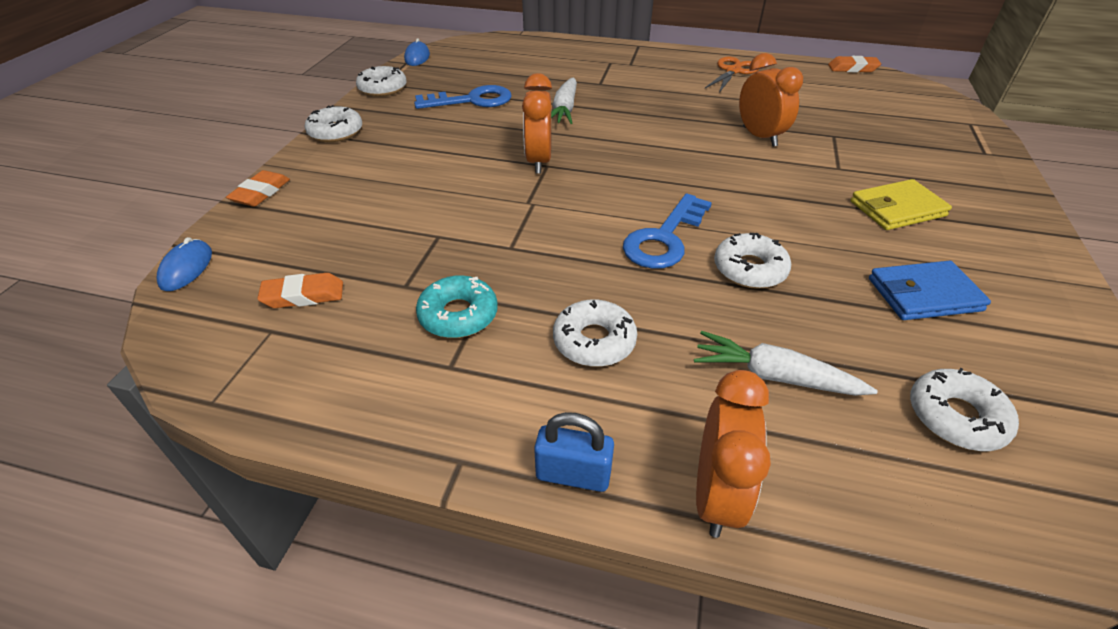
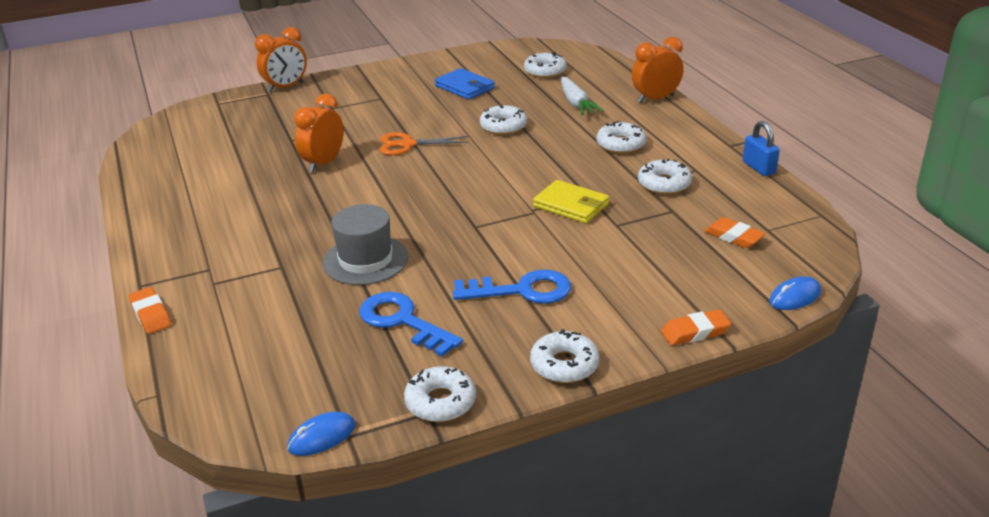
camera: 125 degrees left, 10 degrees down
turquoise donut [416,275,498,338] -> white donut [638,159,692,195]
orange clock [522,73,552,174] -> orange clock moved to [255,27,307,92]
blue padlock [534,412,614,492] -> blue padlock moved to [743,121,780,176]
white carrot [551,78,577,124] -> grey hat [323,204,409,285]
blue key [623,194,712,269] -> blue key moved to [453,269,571,304]
orange scissors [705,56,759,93] -> orange scissors moved to [380,132,469,155]
orange eraser [828,56,881,72] -> orange eraser moved to [128,287,171,334]
yellow wallet [850,179,952,230] -> yellow wallet moved to [533,180,609,224]

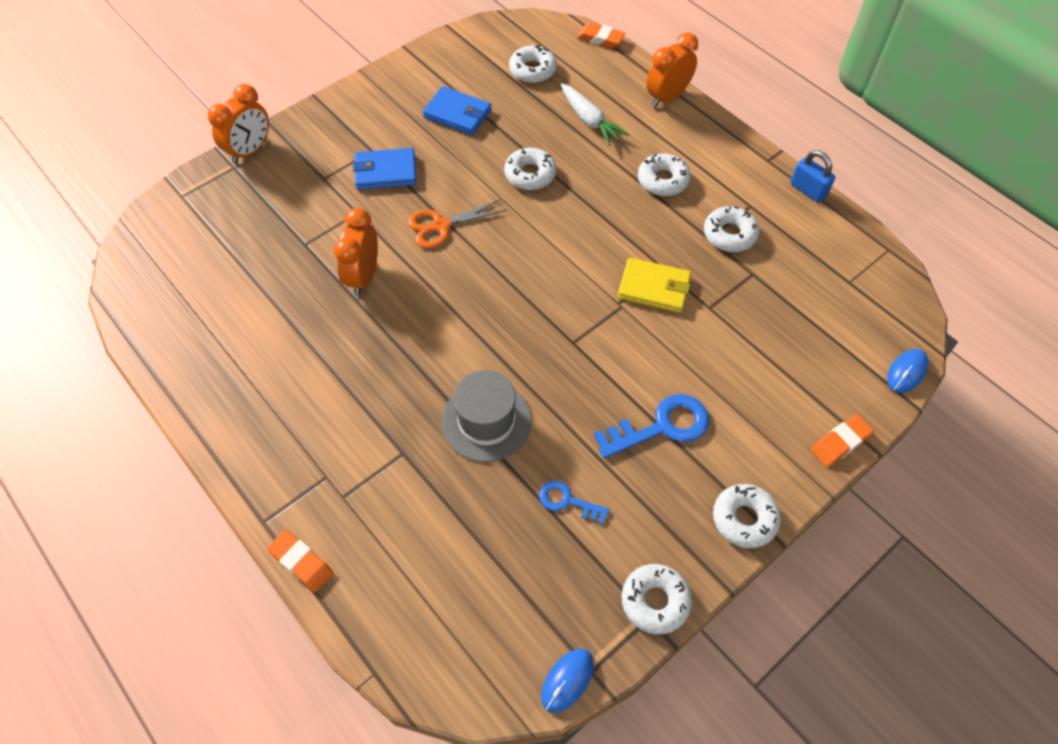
camera: 20 degrees left, 25 degrees up
blue key [359,292,463,357] -> blue key [539,481,609,524], size x0.58
orange eraser [704,217,766,248] -> orange eraser moved to [577,23,625,48]
none -> blue wallet [353,148,417,190]

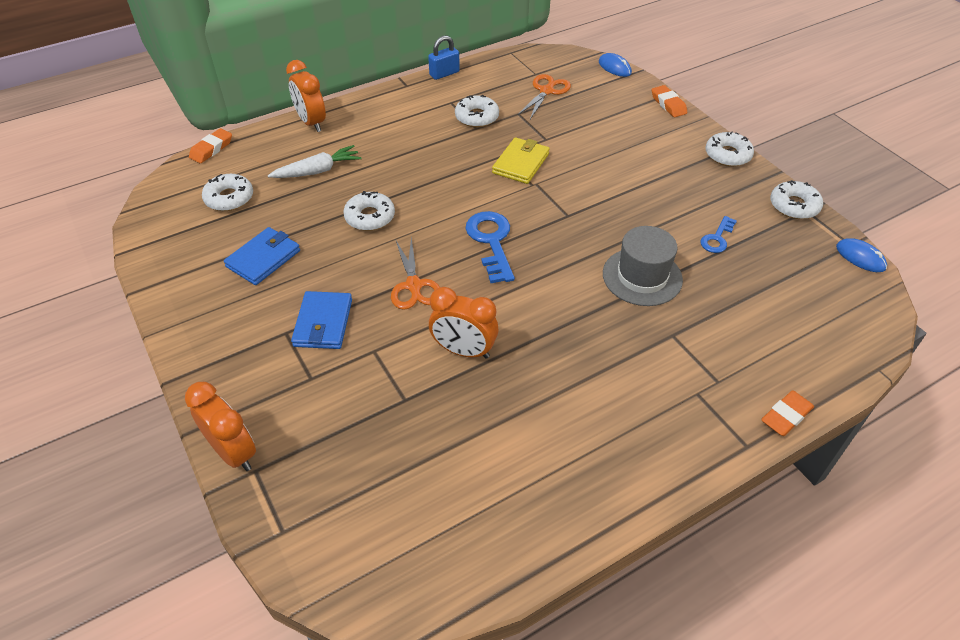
camera: 80 degrees left, 10 degrees down
blue key [594,394,709,459] -> blue key moved to [465,211,515,283]
white donut [638,153,691,196] -> none
none -> orange scissors [518,74,571,119]

